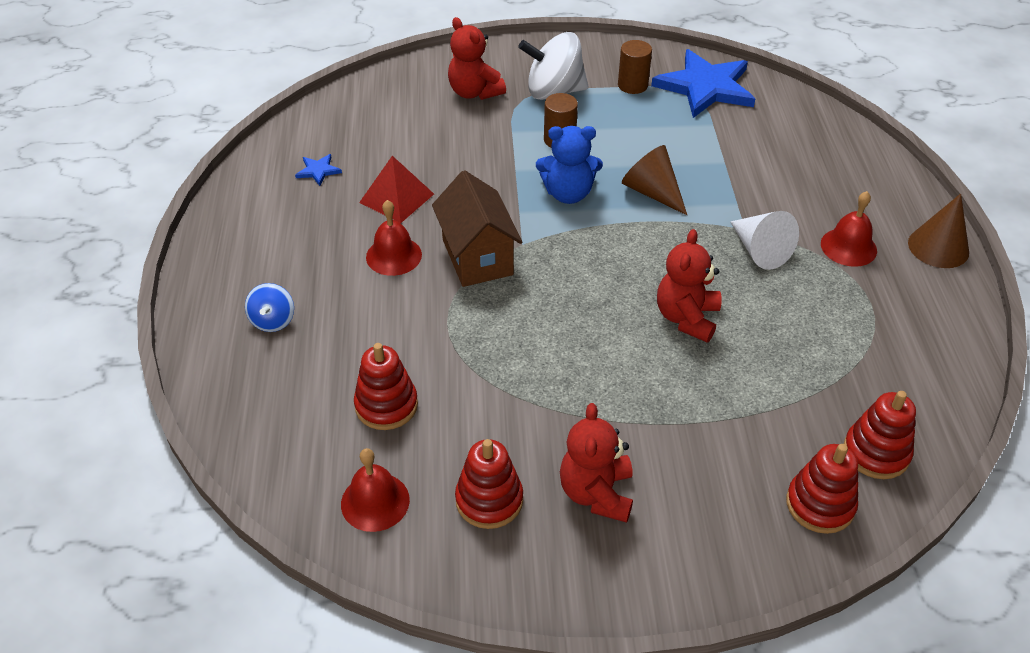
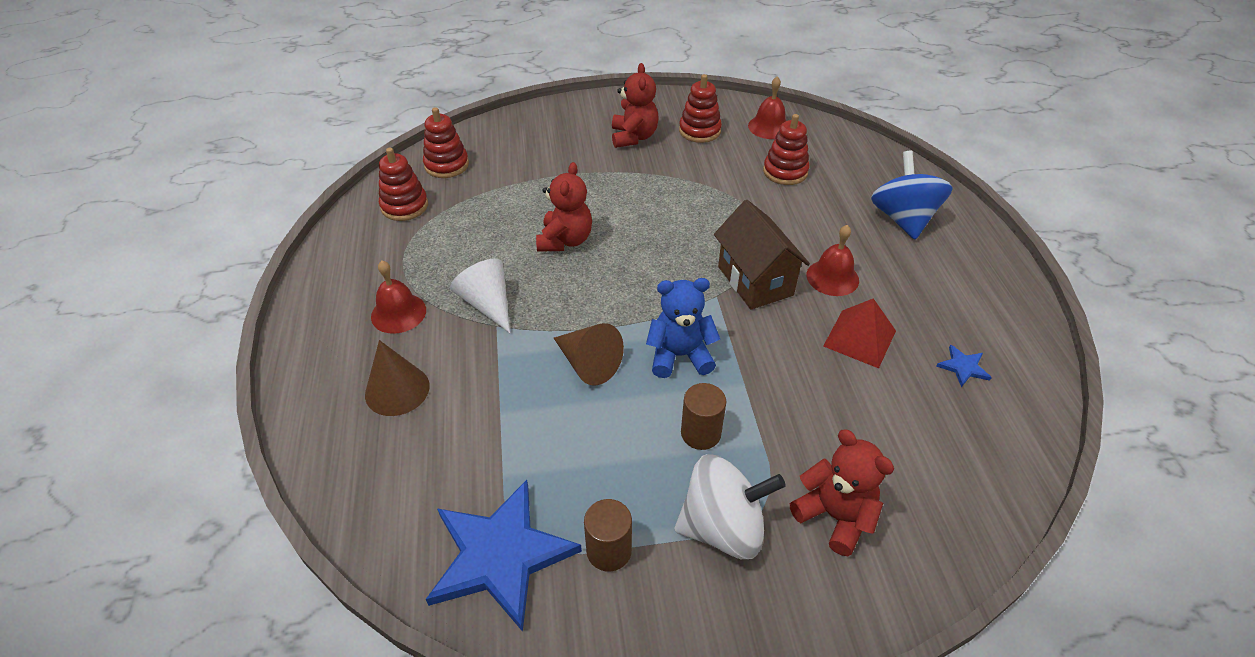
camera: 175 degrees right, 0 degrees up
blue spinning top [245,283,294,332] -> blue spinning top [871,151,953,240], size x1.87
red stacking toy [786,444,858,534] -> red stacking toy moved to [379,148,428,221]
brown cone [908,193,969,268] -> brown cone moved to [365,340,430,416]

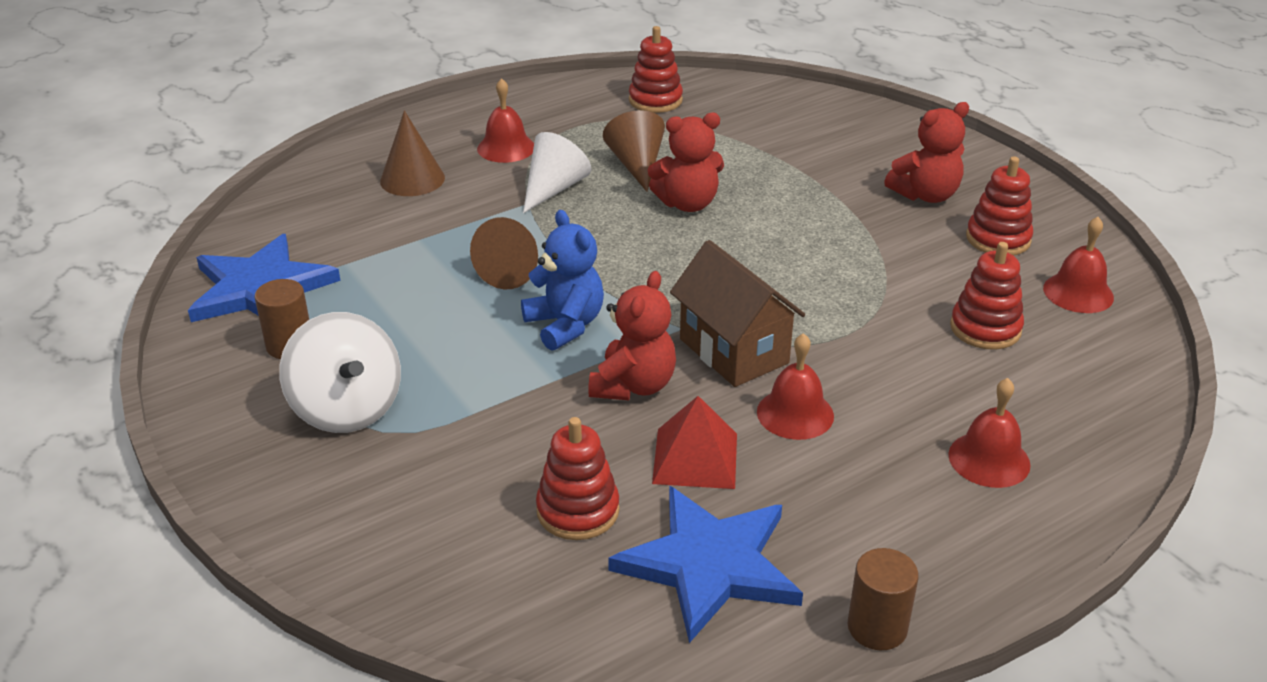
camera: 65 degrees right, 10 degrees down
red stacking toy [423,107,469,178] -> red stacking toy moved to [536,417,620,540]
brown cylinder [681,383,726,450] -> brown cylinder moved to [848,548,919,650]
brown house [714,200,810,310] -> brown house turned 75 degrees counterclockwise [670,240,805,387]
red teddy bear [790,429,894,556] -> red teddy bear moved to [588,271,676,400]
blue spinning top [871,151,953,240] -> red bell [948,378,1031,488]
blue star [936,344,992,387] -> blue star [608,486,803,643], size x2.47
none -> brown cone [603,110,665,192]

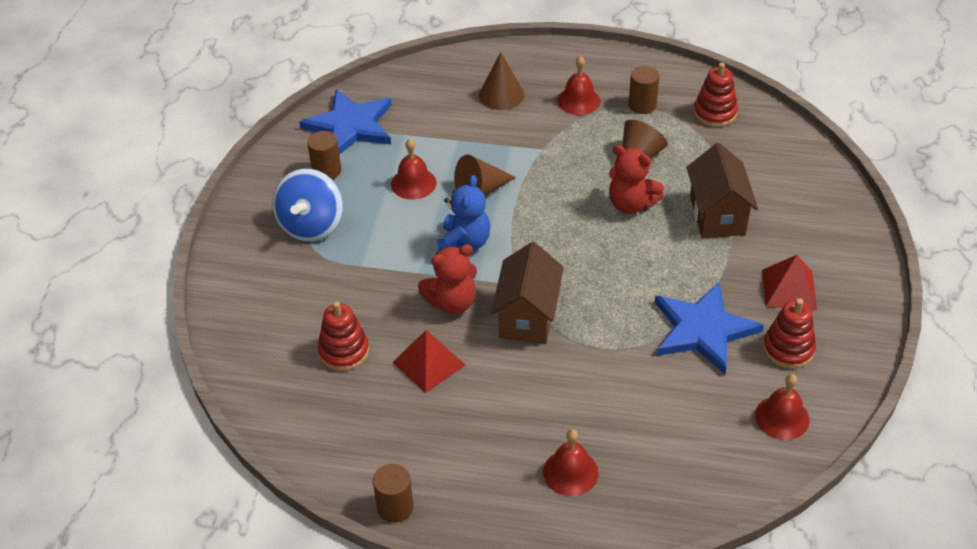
camera: 45 degrees right, 10 degrees up
white spinning top [279,312,401,433] -> blue spinning top [272,168,343,242]
white cone [523,132,591,213] -> none
blue star [608,486,803,643] -> blue star moved to [655,283,764,374]
red bell [757,333,834,440] -> red bell moved to [391,139,436,199]
red teddy bear [884,102,969,203] -> red pyramid [762,255,817,309]
red stacking toy [950,242,1024,350] -> none
none -> brown cylinder [629,66,659,114]
none -> brown house [686,143,758,238]

